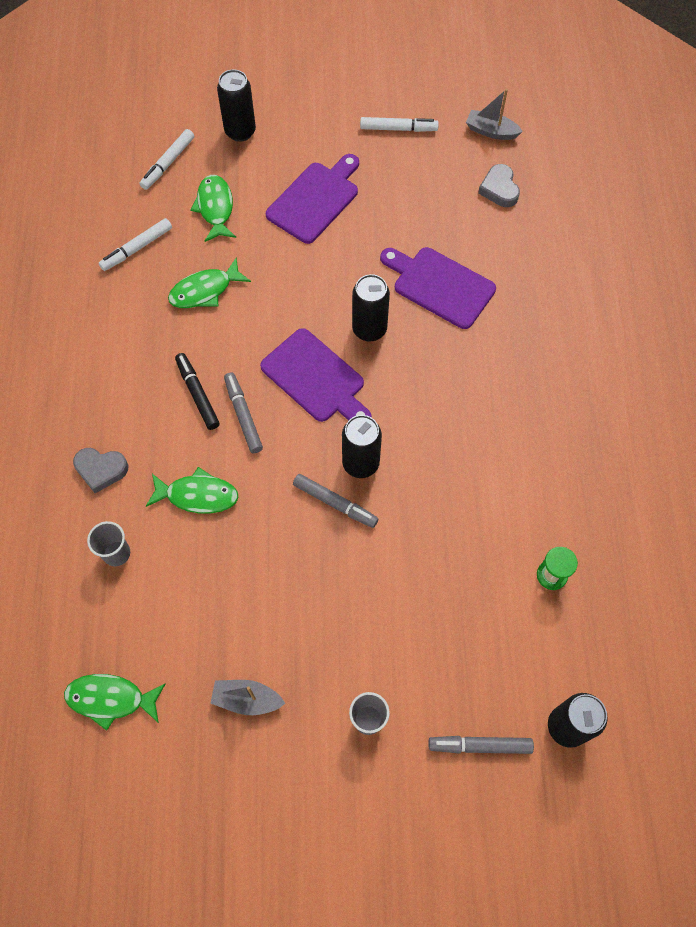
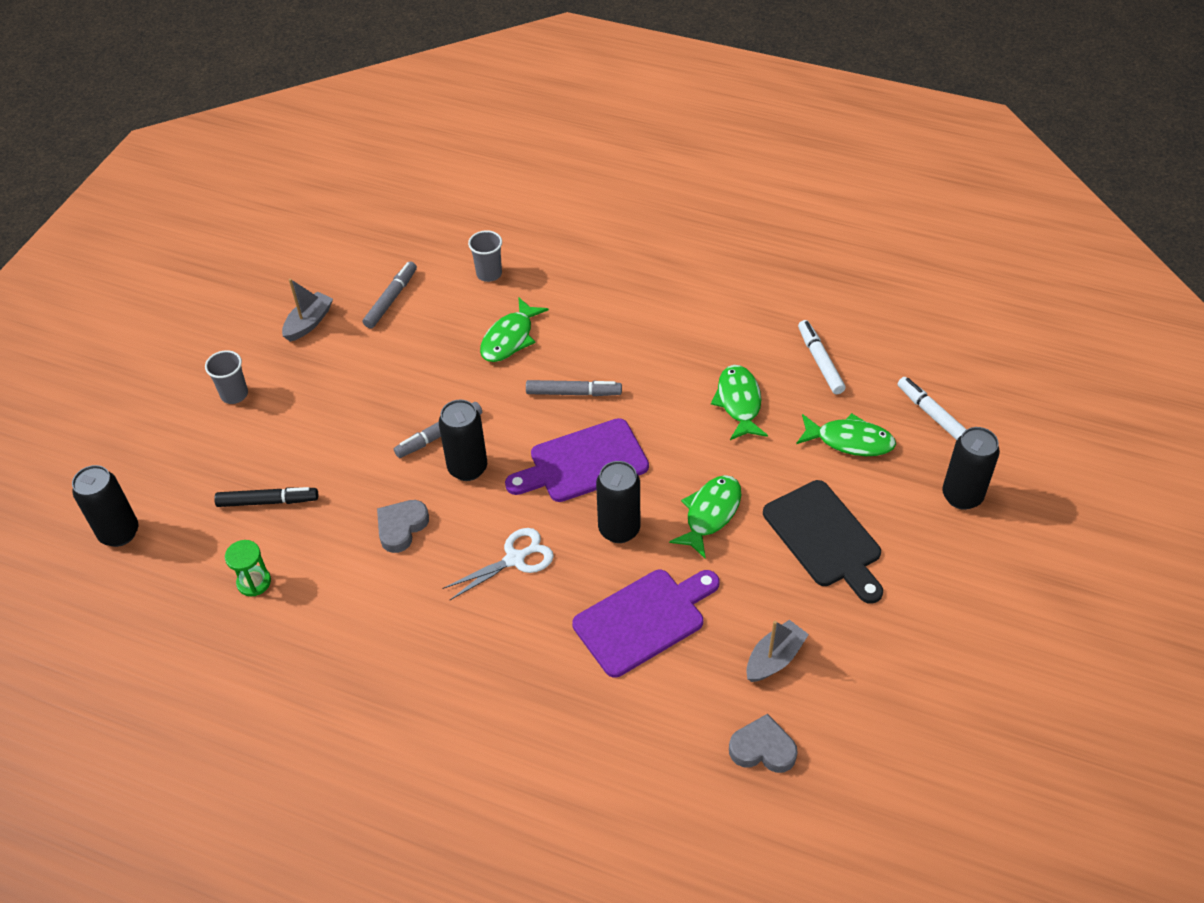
camera: 115 degrees right, 15 degrees down
green fish [64,674,166,731] -> green fish moved to [669,475,741,559]
grey heart [73,448,129,493] -> grey heart moved to [377,500,429,553]
black marker [175,353,220,430] -> black marker moved to [214,487,318,507]
purple cutting board [266,154,359,244] -> black cutting board [763,480,883,604]
white marker [360,117,439,132] -> none
grey marker [428,736,534,754] -> grey marker moved to [363,262,417,329]
grey boat [466,89,523,140] -> grey boat moved to [746,620,809,682]
none -> white scissors [442,528,554,600]

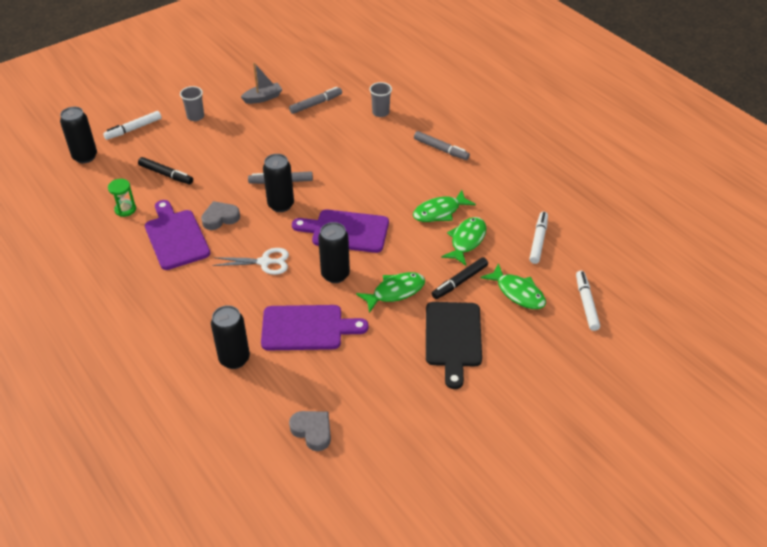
camera: 30 degrees right, 5 degrees down
green fish [480,297,549,362] -> green fish moved to [413,190,476,222]
grey marker [526,380,622,396] -> grey marker moved to [414,131,470,160]
grey boat [746,620,809,682] -> none
black can [942,427,1000,510] -> black can moved to [211,305,250,369]
none -> white marker [103,111,162,140]
none -> purple cutting board [145,200,210,270]
none -> black marker [431,257,488,299]

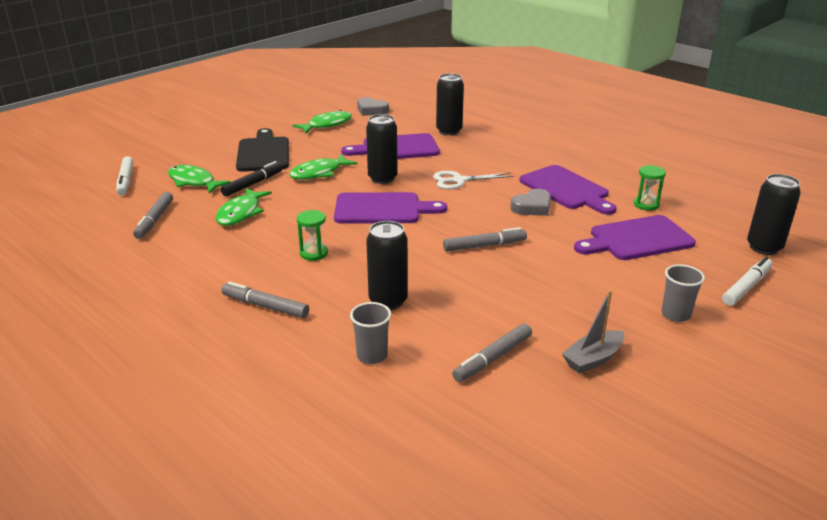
camera: 170 degrees right, 15 degrees down
black marker [138,157,193,184] -> purple cutting board [574,215,696,260]
black can [263,154,294,212] -> black can moved to [366,221,408,310]
green fish [413,190,476,222] -> green fish moved to [292,110,352,133]
white marker [529,212,548,264] -> grey marker [133,192,173,239]
none -> green hourglass [297,210,328,261]

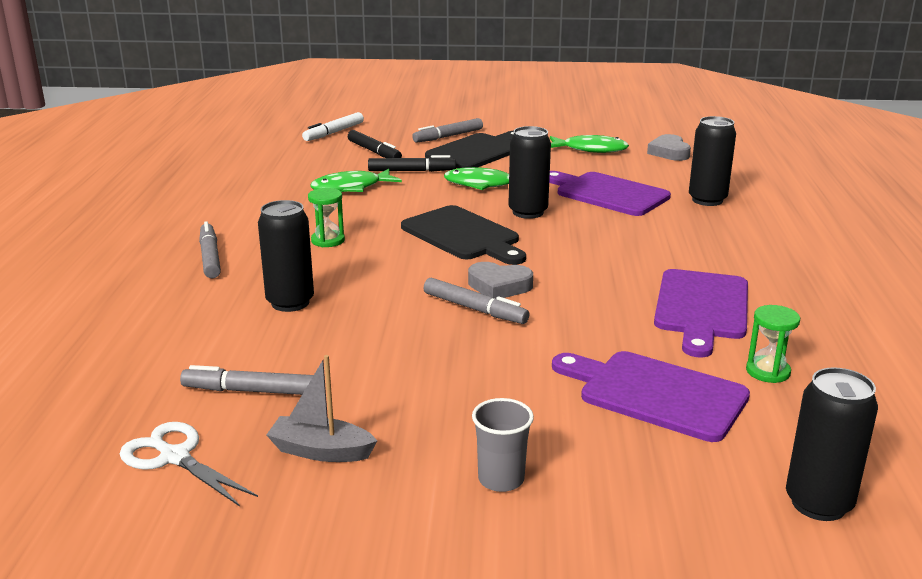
camera: 50 degrees right, 5 degrees down
grey marker [133,192,173,239] -> grey marker moved to [412,118,483,143]
green fish [168,165,231,194] -> black marker [348,130,402,158]
purple cutting board [334,192,447,224] -> black cutting board [401,205,526,265]
grey cup [350,302,391,364] -> none
white scissors [433,171,513,189] -> white scissors moved to [120,422,258,507]
grey heart [510,189,551,216] -> grey heart moved to [468,262,533,299]
white marker [722,257,772,306] -> none

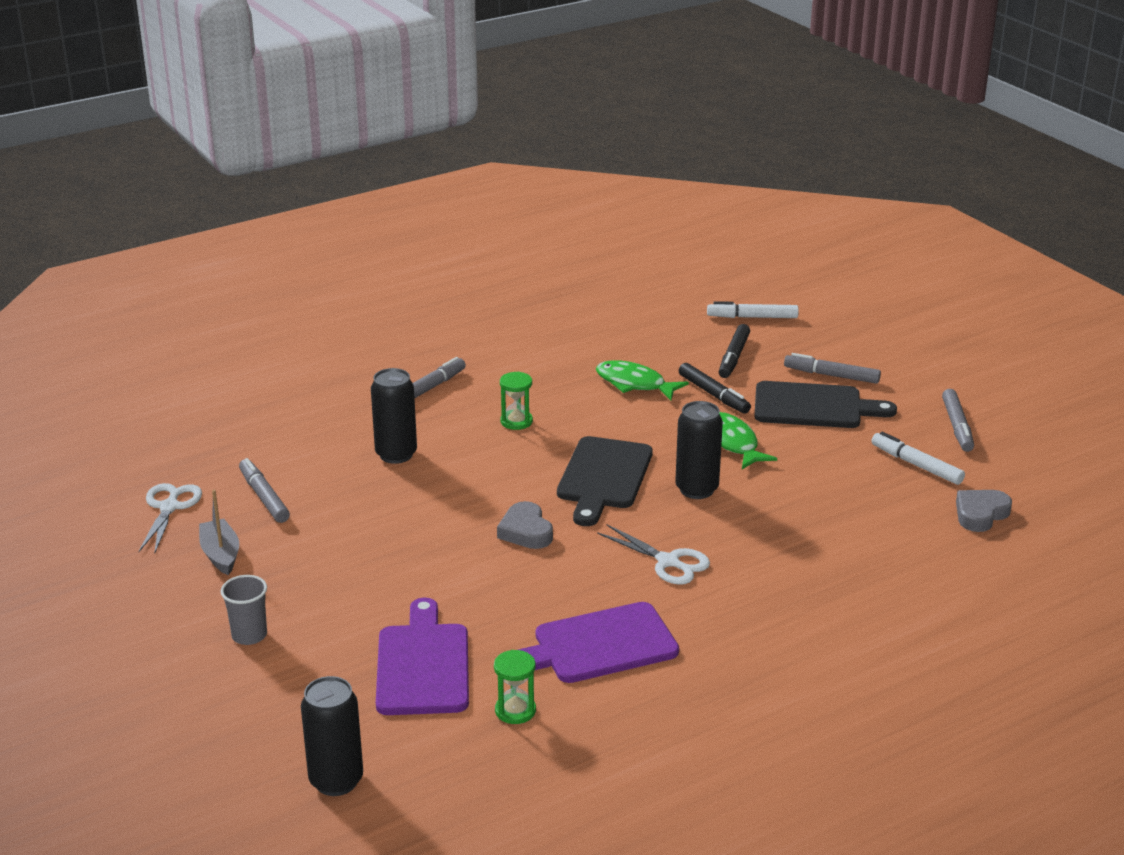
camera: 55 degrees right, 5 degrees up
grey marker [424,278,530,324] -> grey marker moved to [942,389,974,452]
purple cutting board [549,171,671,216] -> none
green fish [550,135,629,153] -> white marker [871,432,965,485]
black can [689,116,736,206] -> none
none -> white scissors [597,524,710,585]

